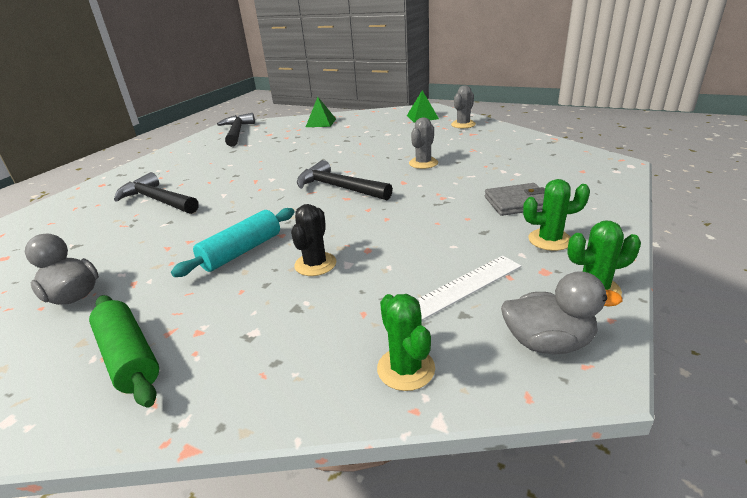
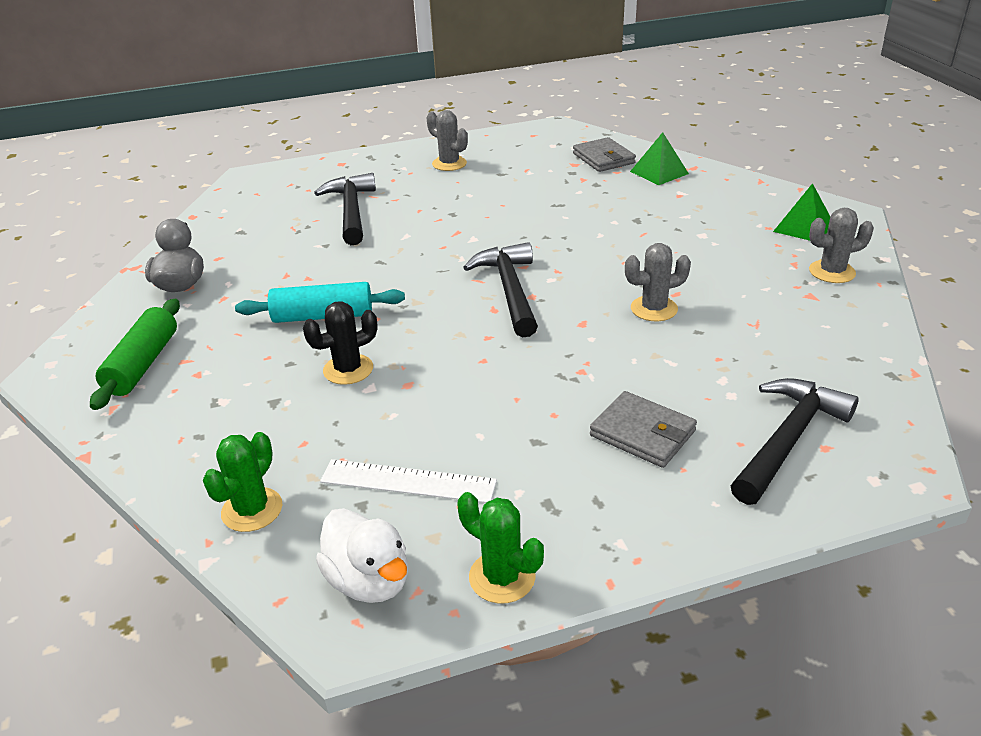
camera: 45 degrees right, 5 degrees up
black hammer [217,113,255,147] -> black hammer moved to [731,378,859,505]
grey duck [501,271,623,354] -> white duck [316,508,408,603]
green cactus [523,179,590,251] -> none
none -> grey cactus [427,110,468,171]
none -> grey wallet [573,137,636,172]

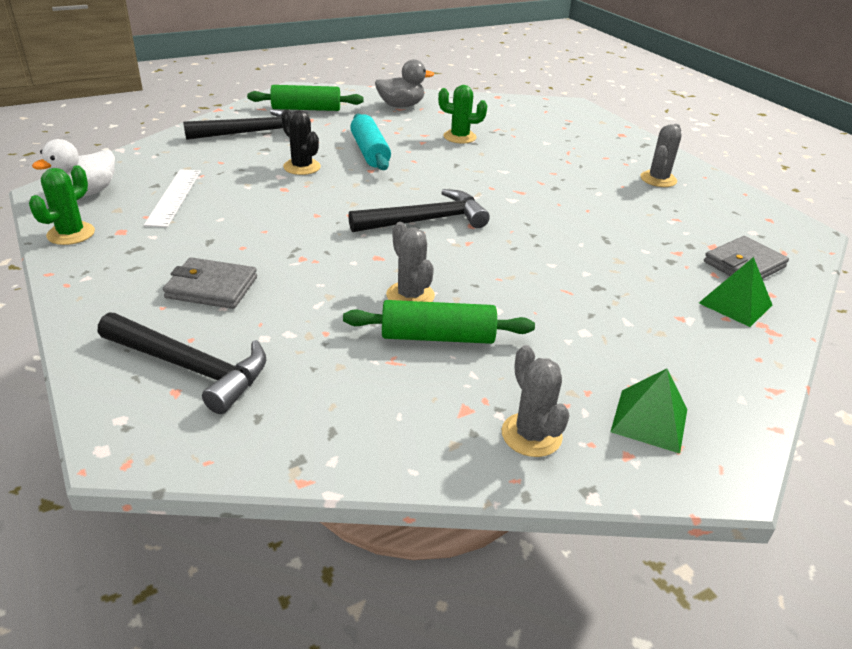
camera: 75 degrees right, 0 degrees up
green cactus [203,432,282,532] -> green cactus moved to [438,85,487,144]
black hammer [314,173,376,245] -> black hammer moved to [183,109,284,140]
grey wallet [590,391,697,468] -> grey wallet turned 75 degrees clockwise [163,257,257,309]
none -> green rolling pin [343,300,535,344]

